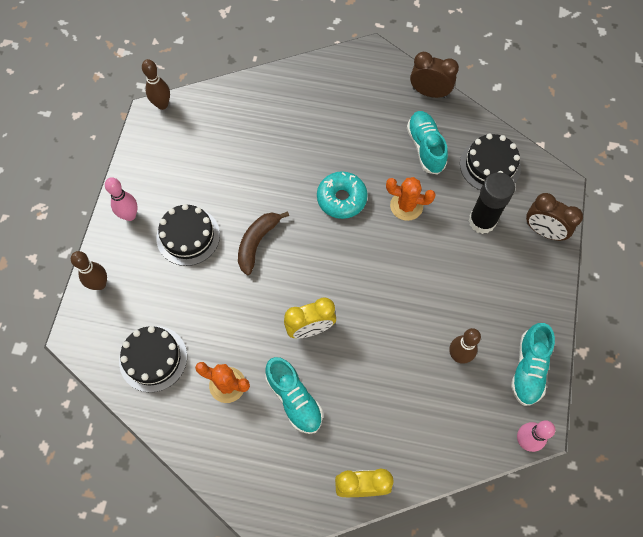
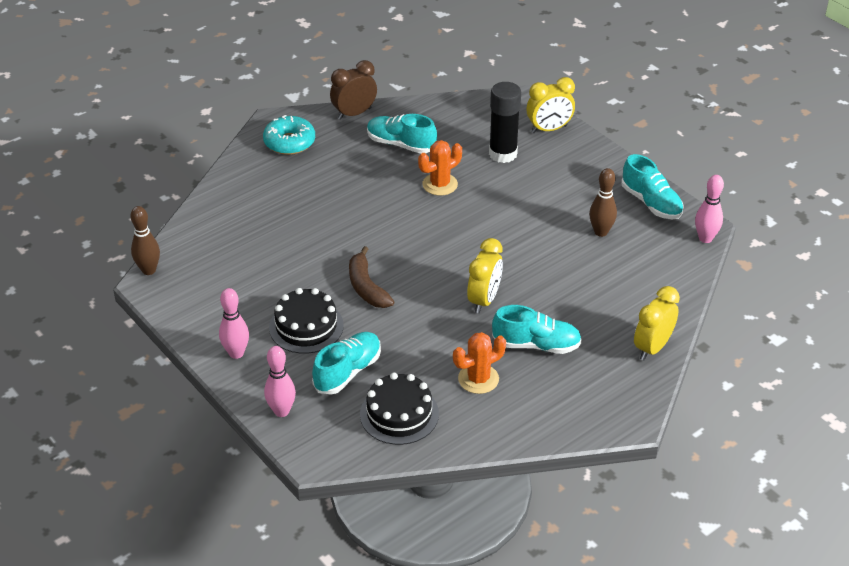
camera: 50 degrees left, 25 degrees down
brown bowling pin [71,251,107,290] -> pink bowling pin [264,346,296,417]
turquoise donut [317,171,368,219] -> turquoise donut moved to [263,115,315,155]
black cake [460,133,521,190] -> none
brown clock [526,193,583,241] -> yellow clock [527,77,575,133]
none -> turquoise shoe [312,332,381,394]

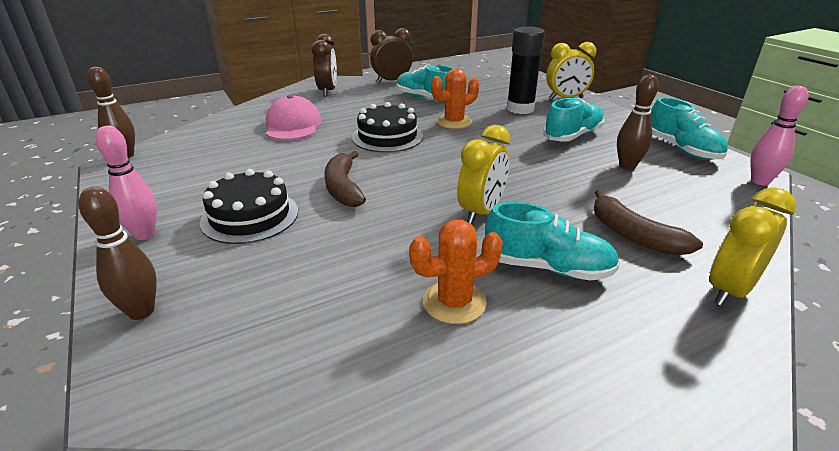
camera: 10 degrees right, 10 degrees down
turquoise donut [263,115,315,155] -> brown clock [312,34,337,97]
pink bowling pin [264,346,296,417] -> brown bowling pin [79,187,157,320]
turquoise shoe [312,332,381,394] -> turquoise shoe moved to [543,98,604,142]
black cake [360,373,439,445] -> black cake moved to [352,102,423,152]
none -> pink cap [266,95,322,140]
none -> brown banana [594,190,703,255]

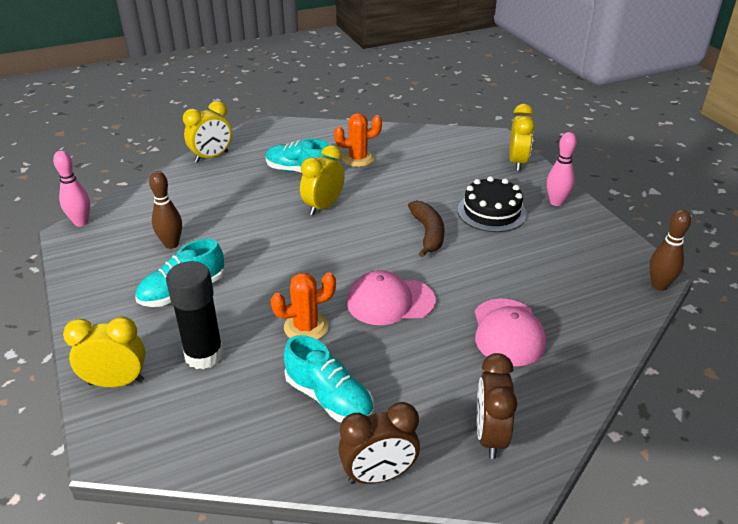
camera: 175 degrees left, 5 degrees up
brown bowling pin [79,187,157,320] -> yellow clock [509,104,535,171]
black cake [352,102,423,152] -> pink cap [347,271,436,325]
brown banana [594,190,703,255] -> none
turquoise shoe [650,97,728,160] -> none

